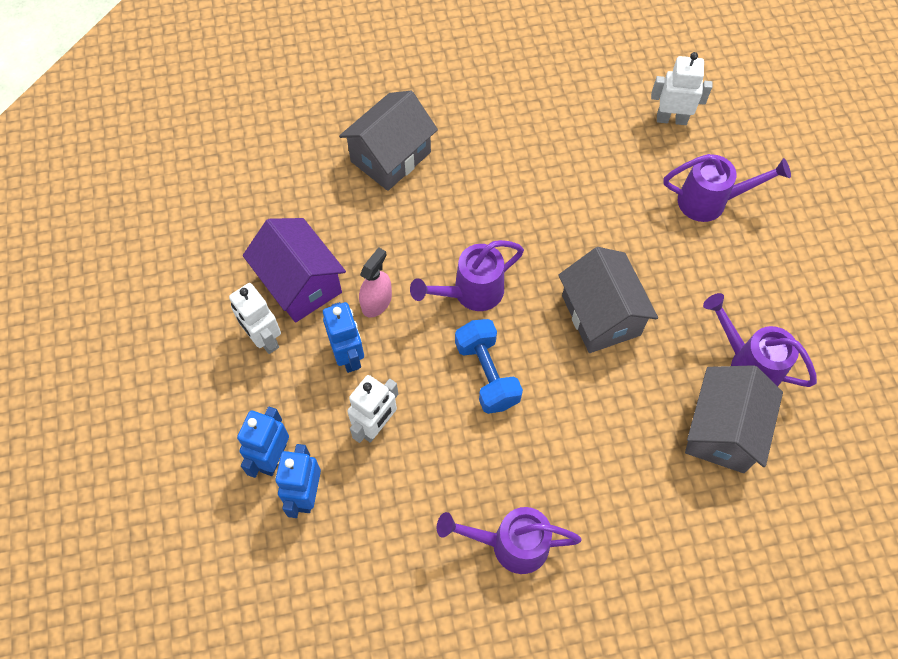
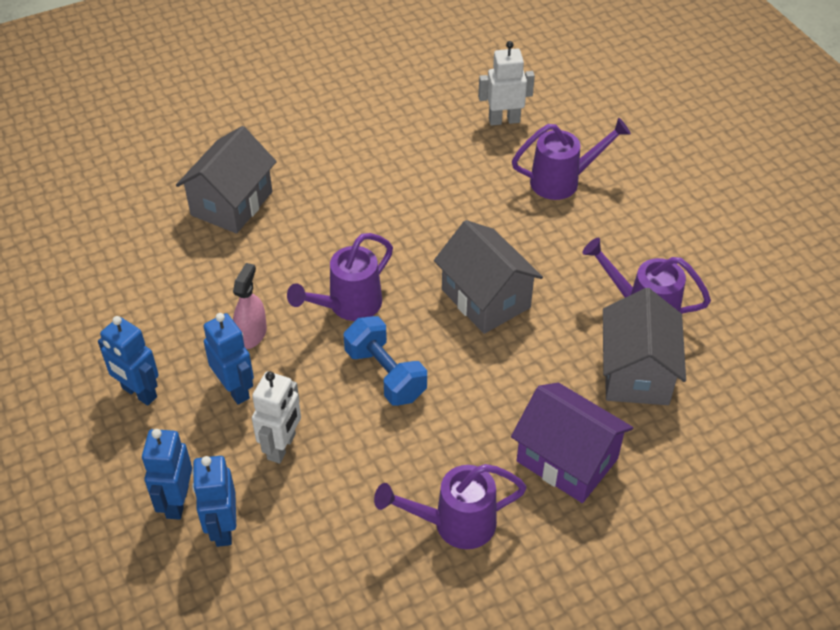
camera: 15 degrees left, 15 degrees down
white robot [229,283,281,354] -> blue robot [98,316,159,406]
purple house [243,218,346,323] -> purple house moved to [511,383,633,503]

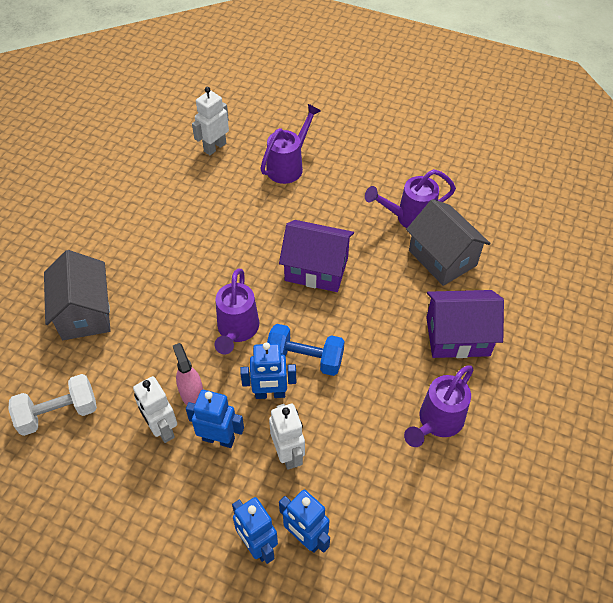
camera: 40 degrees left, 5 degrees up
blue robot [98,316,159,406] -> blue robot moved to [240,342,296,399]
grey house [434,220,543,334] -> purple house [279,220,354,292]
none -> white dumbbell [8,374,97,436]
none -> white robot [133,376,177,443]

